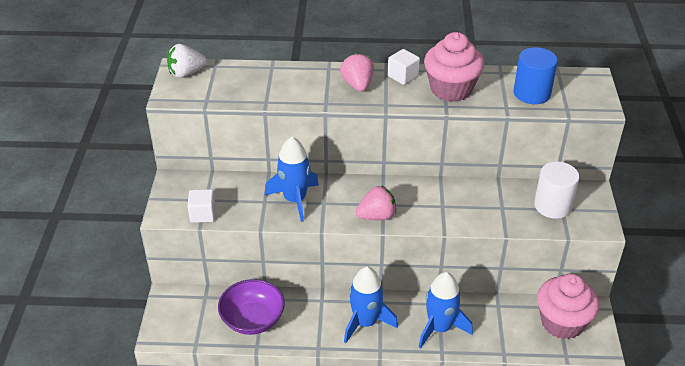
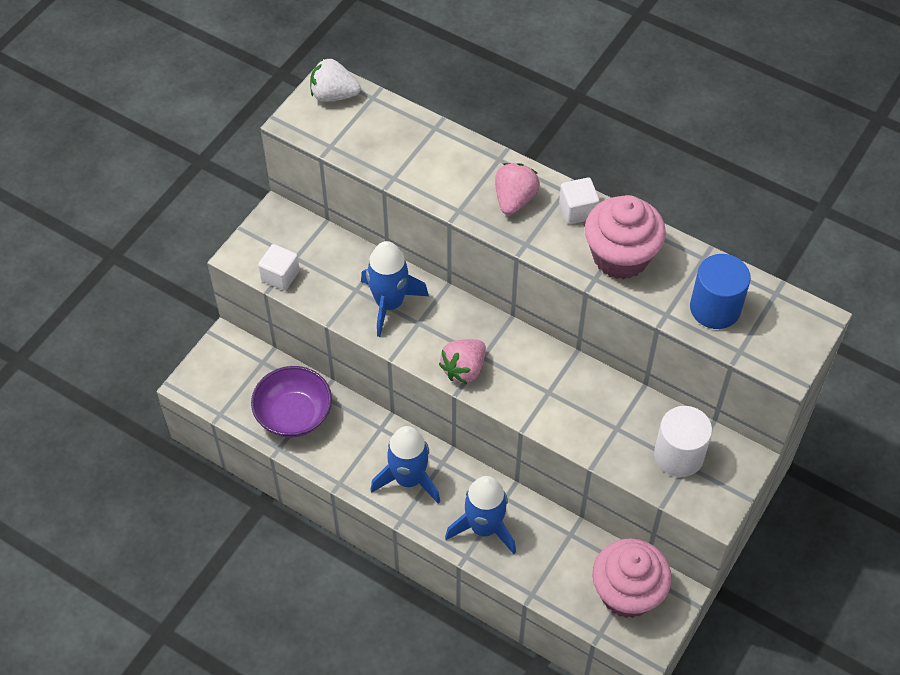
camera: 30 degrees right, 15 degrees up
pink strawberry [355,185,396,220] -> pink strawberry turned 120 degrees clockwise [439,339,486,384]

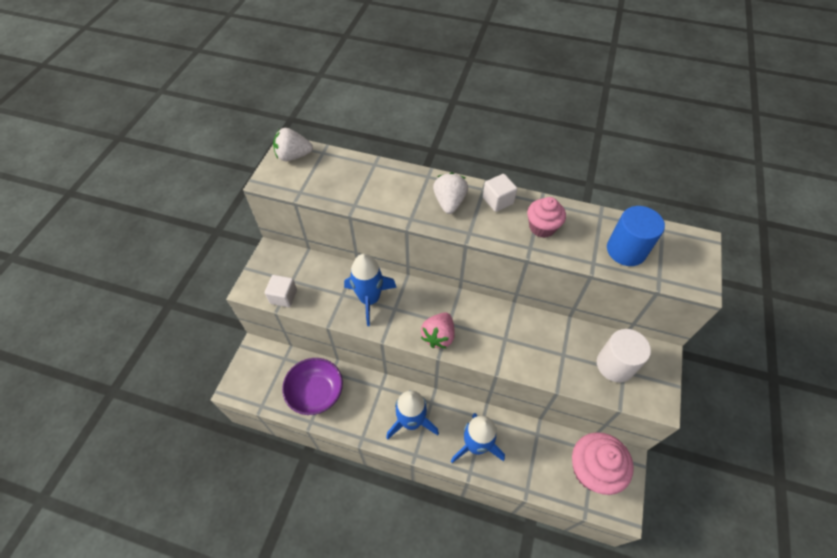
camera: 15 degrees left, 0 degrees up
pink strawberry [495,163,540,215] -> white strawberry [433,172,468,214]
pink cupcake [585,195,666,279] -> pink cupcake [527,197,566,238], size x0.61

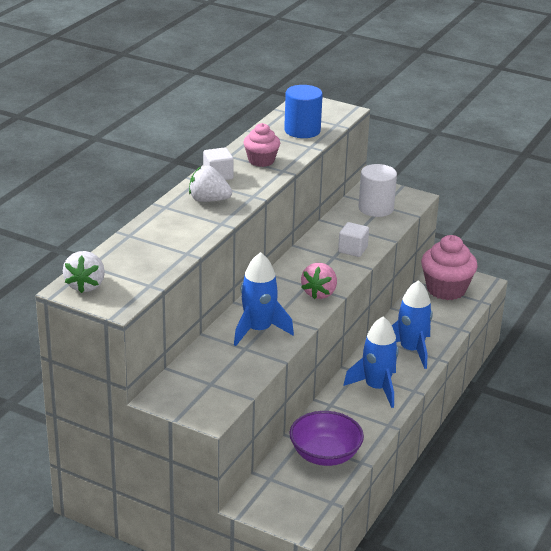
camera: 80 degrees left, 25 degrees down
white cube [265,275,297,307] -> white cube moved to [338,222,369,257]
pink strawberry [421,312,455,348] -> pink strawberry turned 75 degrees clockwise [301,263,337,299]

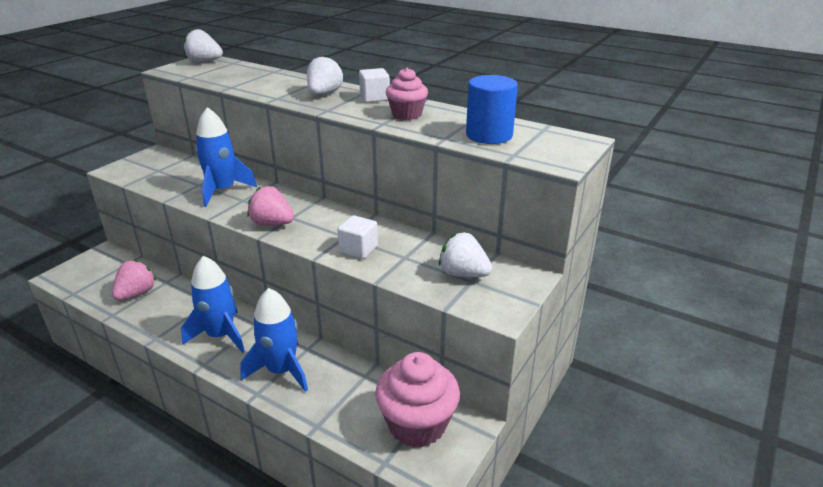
camera: 95 degrees right, 0 degrees up
purple bowl [290,411,364,466] -> pink strawberry [112,260,156,300]
white cylinder [359,164,397,217] -> white strawberry [439,232,492,277]

